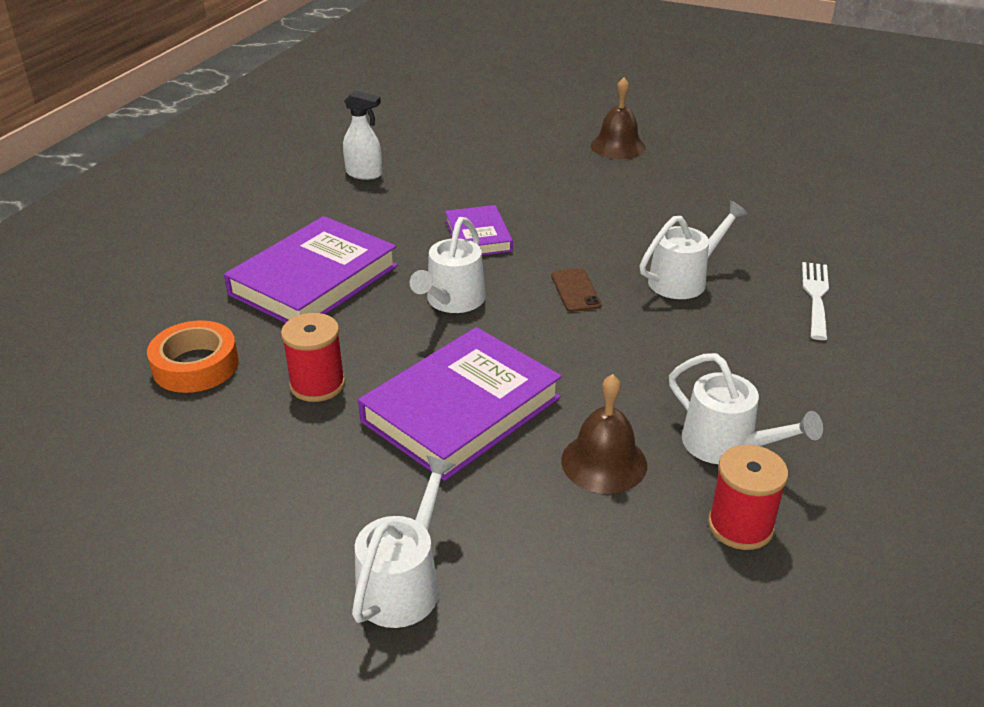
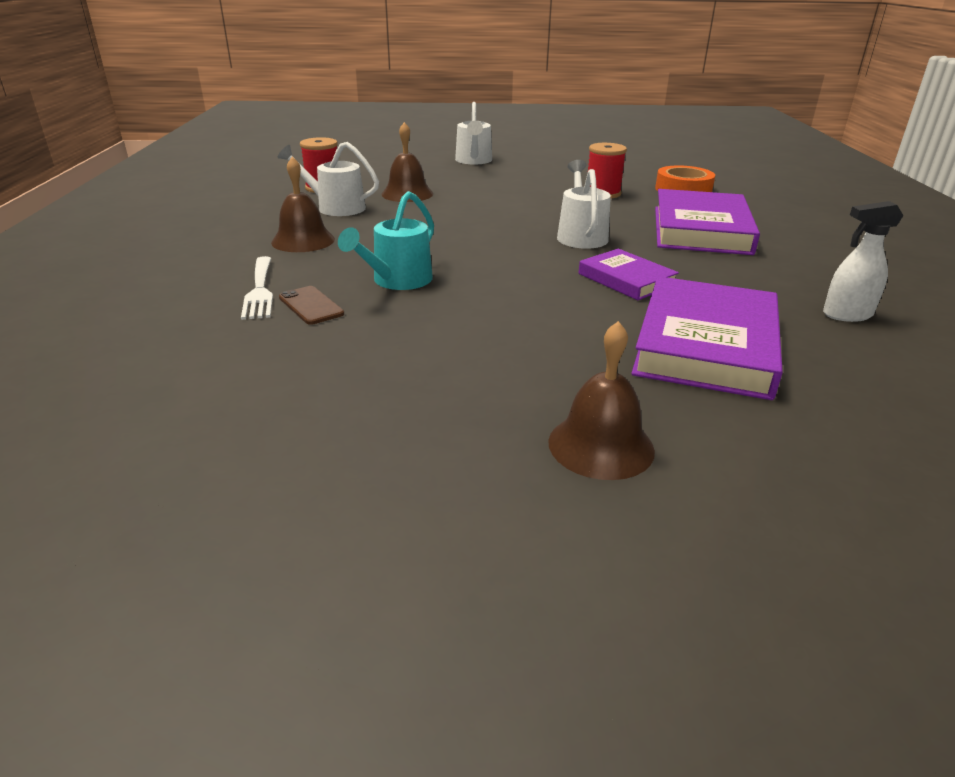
camera: 155 degrees right, 5 degrees down
purple book [358,327,562,481] -> purple book moved to [631,276,783,400]
brown phone [551,268,602,312] -> brown phone moved to [279,286,344,325]
white watering can [640,201,748,299] -> turquoise watering can [338,191,434,290]
none -> brown bell [271,157,335,252]

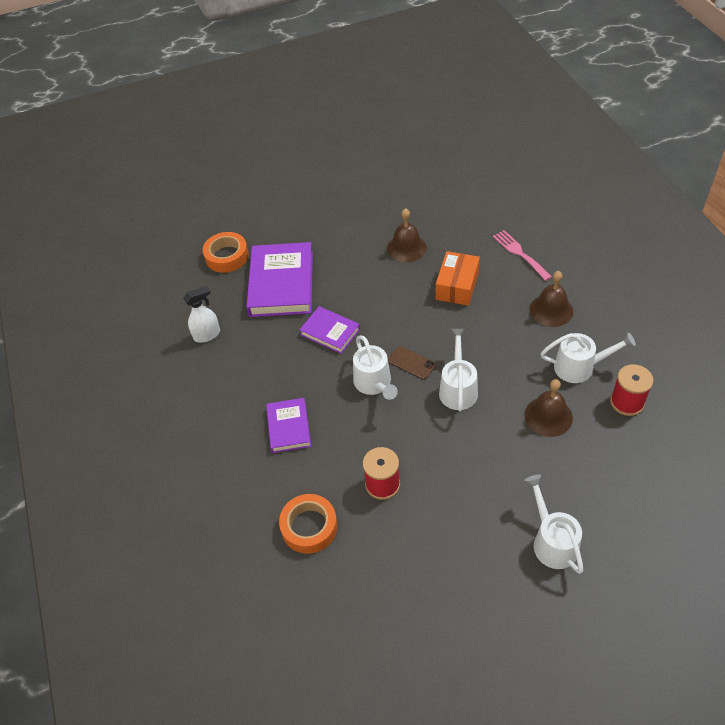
camera: 165 degrees right, 20 degrees up
white fork [241,256,273,320] -> pink fork [493,230,552,281]
brown phone [279,286,344,325] -> brown phone moved to [388,346,436,380]
turquoise watering can [338,191,434,290] -> orange box [436,251,480,306]
brown bell [548,321,655,480] -> brown bell moved to [387,208,427,263]
purple book [655,189,760,255] -> purple book [266,398,311,453], size x0.56
none -> orange tape [203,232,249,273]
none -> white watering can [439,329,478,412]

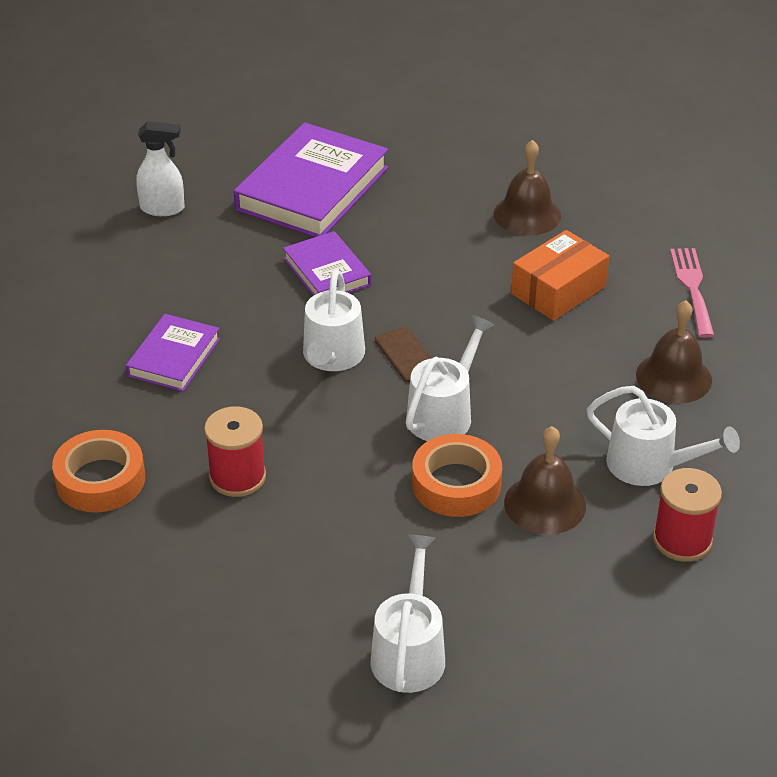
camera: 25 degrees right, 10 degrees down
orange tape [203,232,249,273] -> orange tape moved to [412,434,502,517]

